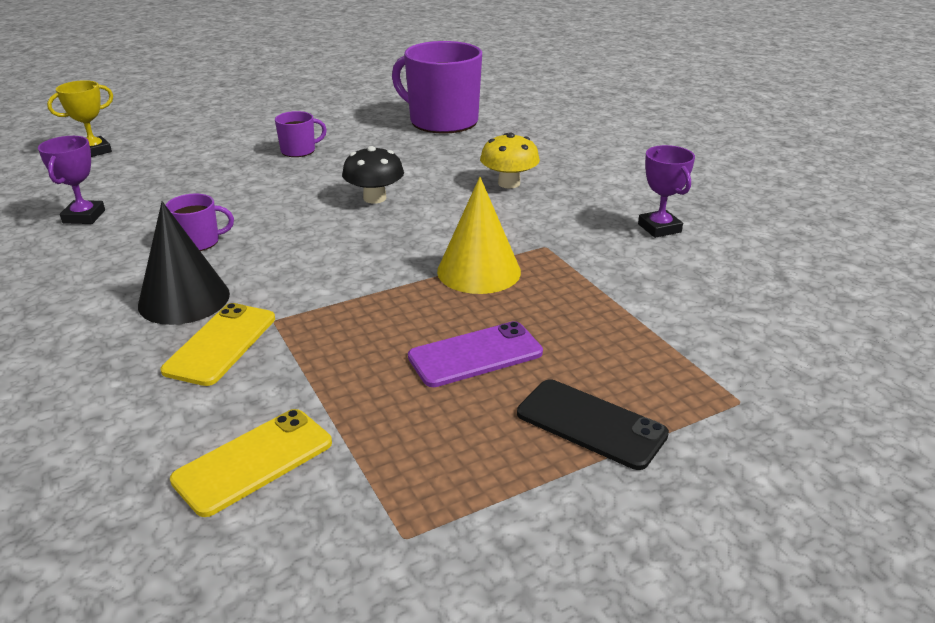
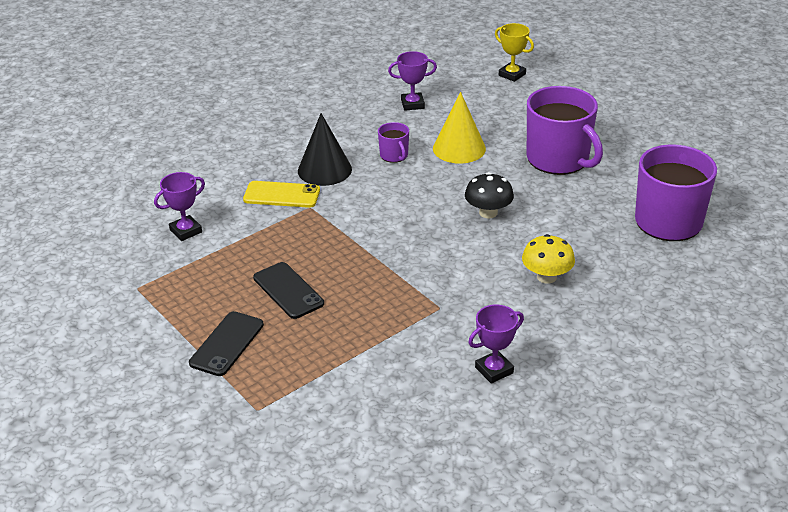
camera: 80 degrees right, 5 degrees up
yellow phone [170,409,332,517] -> purple trophy [154,172,205,241]
purple mug [275,111,327,157] -> purple mug [527,86,603,175], size x2.17
purple phone [408,321,543,387] -> black phone [253,262,324,319]
yellow cone [437,177,521,294] -> yellow cone moved to [433,92,486,164]

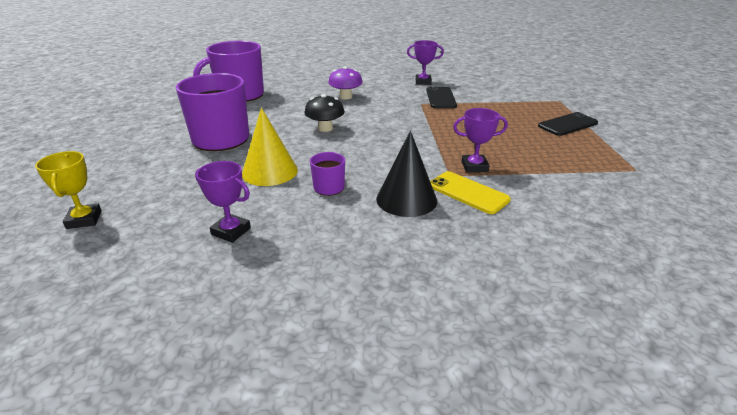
camera: 145 degrees left, 5 degrees down
purple trophy [154,172,205,241] -> purple trophy moved to [453,108,508,172]
black phone [253,262,324,319] -> black phone moved to [426,86,457,108]
yellow mushroom [522,234,575,284] -> purple mushroom [328,66,363,100]

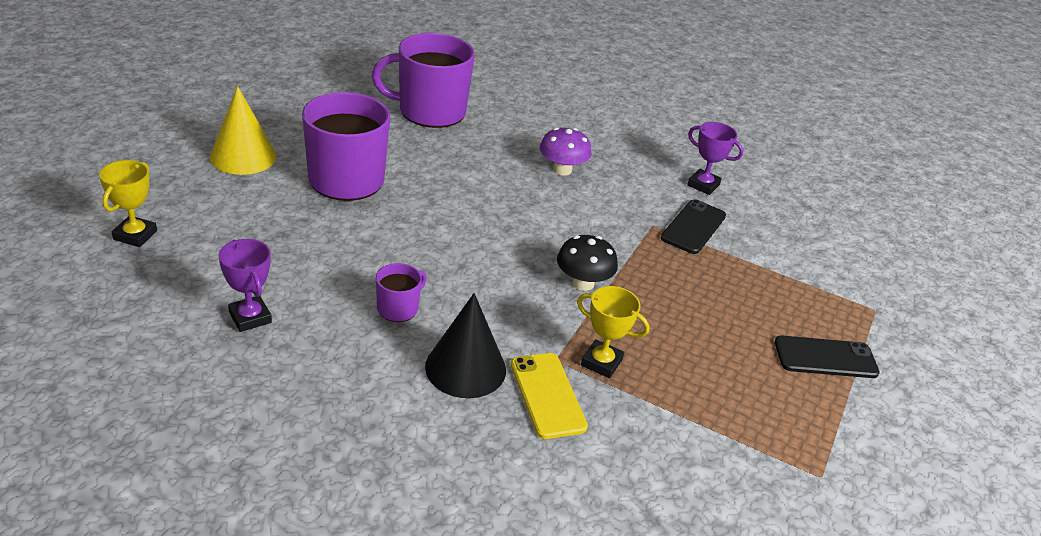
camera: 25 degrees right, 5 degrees up
yellow cone [242,108,298,186] -> yellow cone moved to [210,86,277,175]
black mushroom [304,94,345,132] -> black mushroom moved to [557,235,618,291]
purple trophy [453,108,508,172] -> yellow trophy [577,286,649,378]

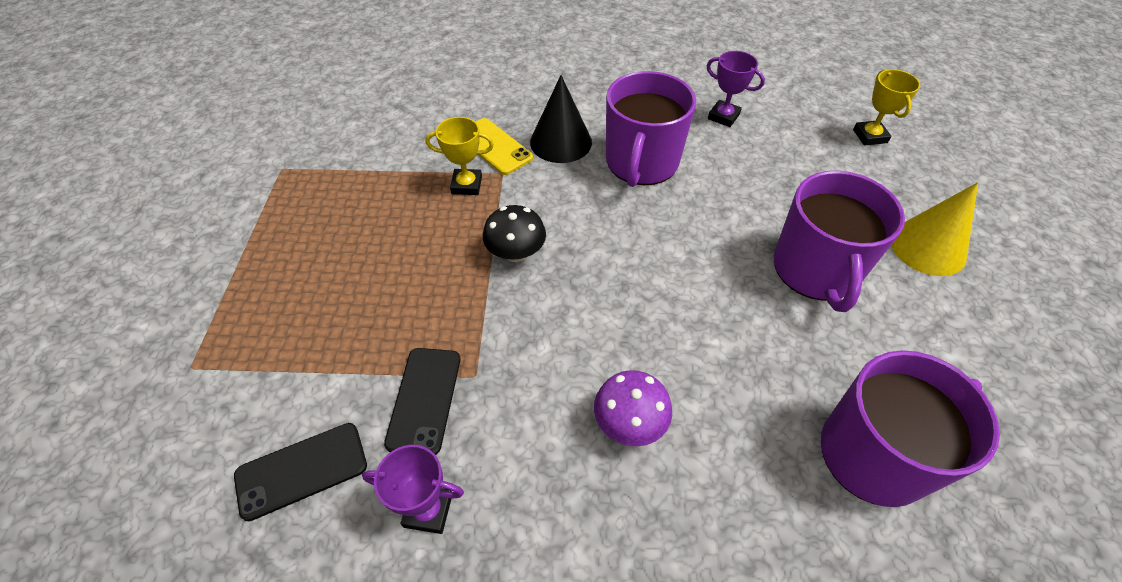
camera: 160 degrees right, 15 degrees up
purple mug [376,263,427,322] -> purple mug [606,71,696,187], size x2.17
black phone [775,335,880,378] -> black phone moved to [234,423,367,521]

